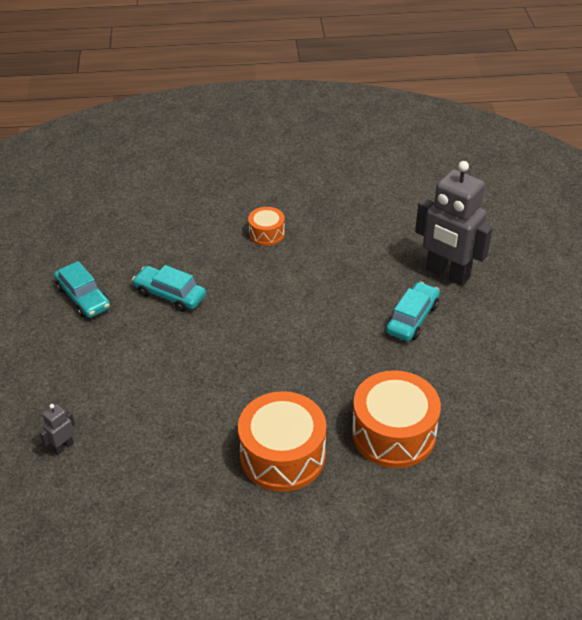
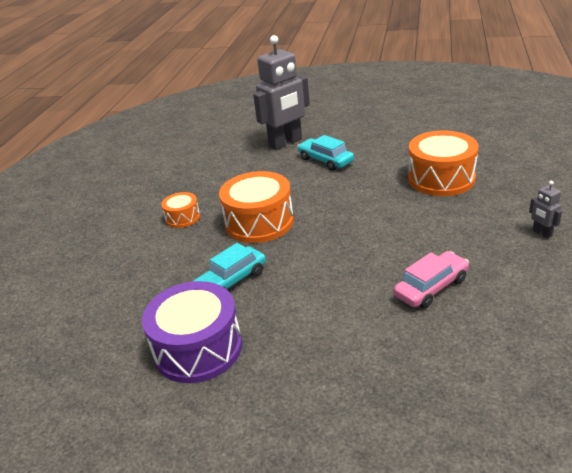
camera: 70 degrees left, 10 degrees down
grey robot [39,404,75,455] -> grey robot moved to [529,181,562,238]
turquoise car [54,261,110,318] -> purple drum [142,281,242,383]
orange drum [238,391,326,492] -> orange drum moved to [219,171,294,243]
none -> pink car [394,251,469,308]

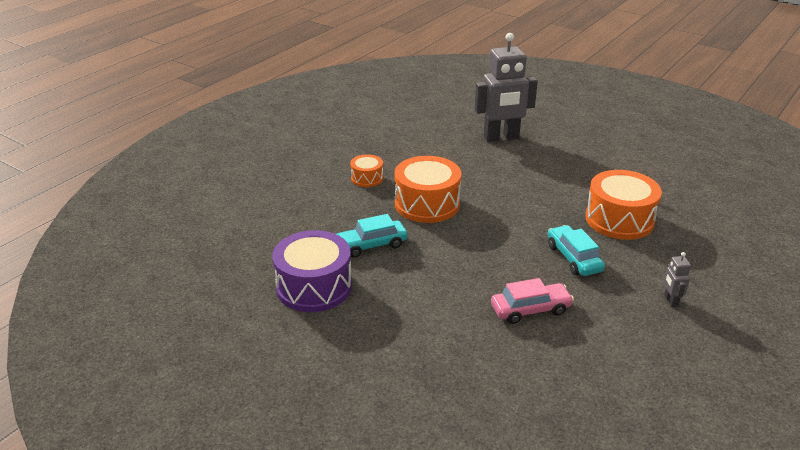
camera: 20 degrees right, 0 degrees up
turquoise car [297,135,354,171] -> turquoise car moved to [548,225,605,276]

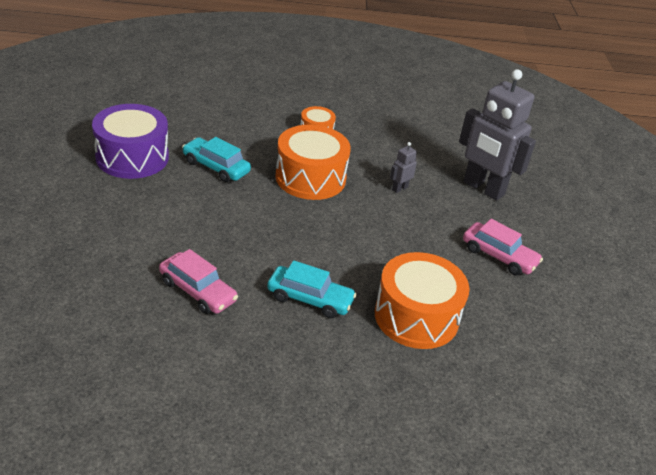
camera: 50 degrees right, 5 degrees up
turquoise car [548,225,605,276] -> turquoise car turned 75 degrees clockwise [267,260,357,318]
grey robot [663,252,691,307] -> grey robot moved to [390,142,417,193]
none -> pink car [463,219,543,275]

